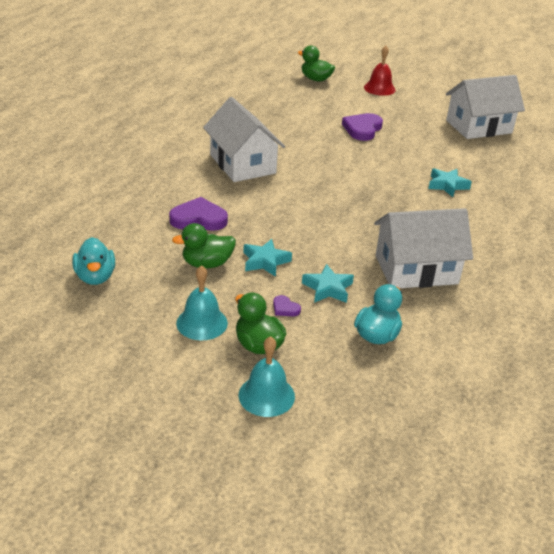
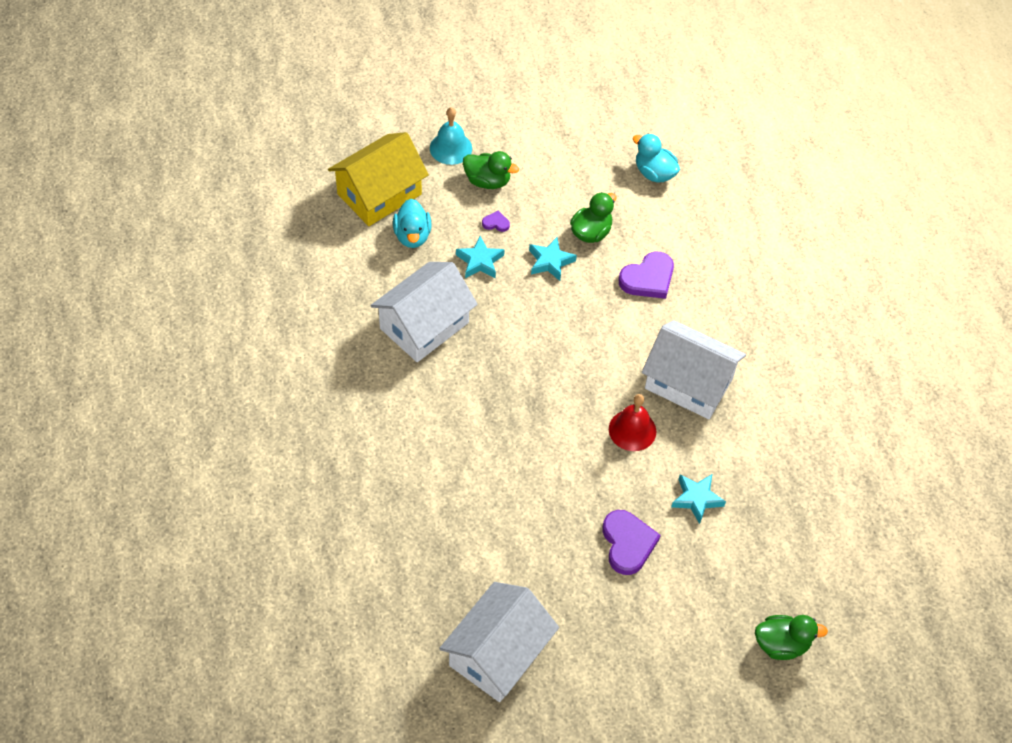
camera: 145 degrees right, 20 degrees up
turquoise bell [176,265,228,340] -> none
red bell [364,46,396,96] -> red bell moved to [609,394,656,451]
turquoise star [428,168,472,197] -> turquoise star moved to [671,474,726,524]
none -> yellow house [328,132,429,226]

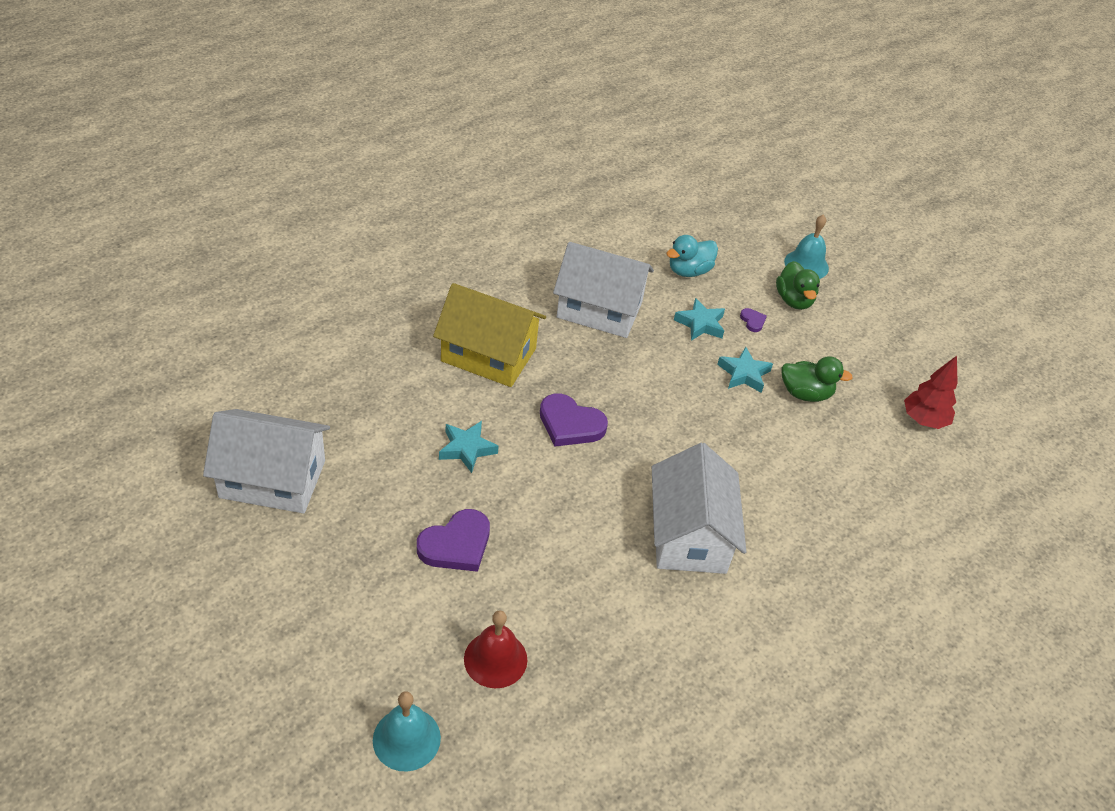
camera: 60 degrees right, 10 degrees down
yellow house [328,132,429,226] -> yellow house moved to [433,283,546,387]
red bell [609,394,656,451] -> red bell moved to [464,610,528,688]
purple heart [619,252,674,299] -> purple heart moved to [540,393,608,447]
turquoise duck [633,134,680,183] -> red tree [904,356,958,429]
turquoise star [671,474,726,524] -> turquoise star moved to [439,421,499,473]
green duck [755,615,828,660] -> turquoise bell [373,691,441,771]

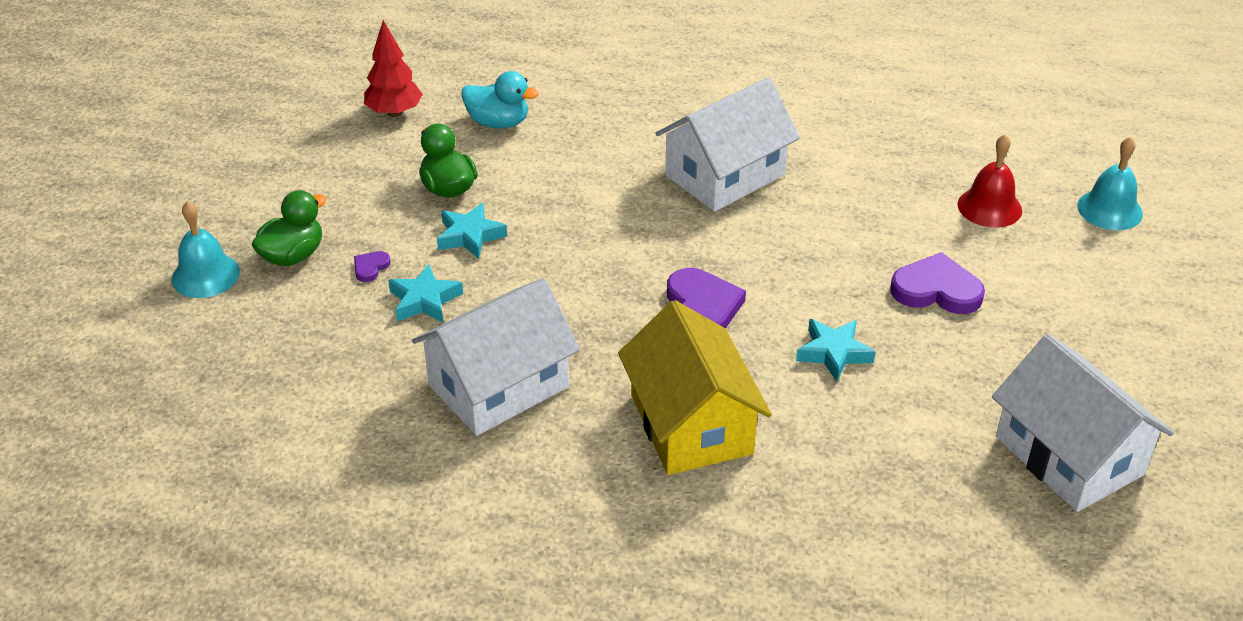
camera: 125 degrees left, 5 degrees down
white house [553,242,654,338] -> white house turned 75 degrees clockwise [412,278,580,436]
turquoise duck [666,235,718,277] -> turquoise duck moved to [461,71,539,129]

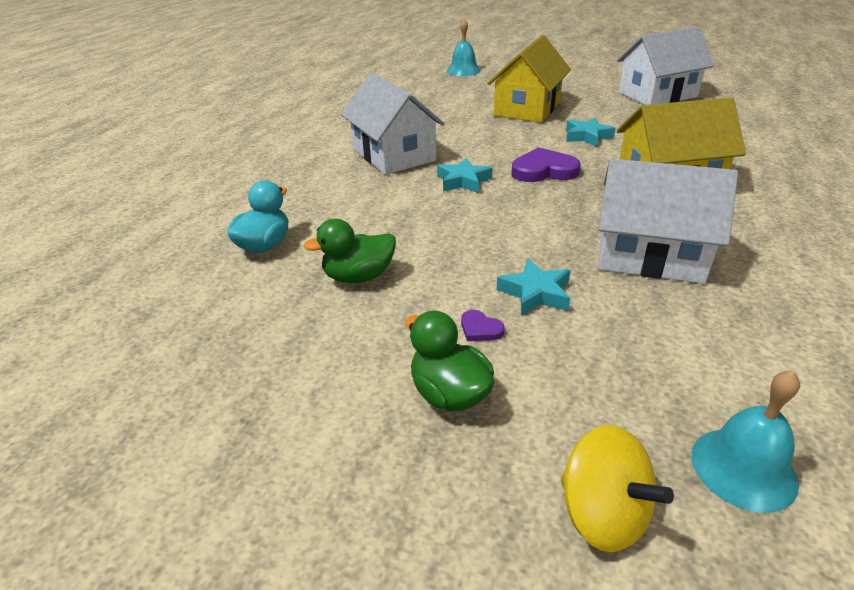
camera: 80 degrees left, 5 degrees down
turquoise bell [172,201,240,298] -> turquoise bell moved to [692,370,800,513]
red tree [364,20,423,117] -> none
white house [412,278,580,436] -> white house turned 45 degrees counterclockwise [598,159,738,284]
turquoise star [437,203,507,259] -> turquoise star moved to [437,158,492,193]
purple heart [890,252,985,314] -> yellow house [487,35,571,123]
red bell [958,134,1022,228] -> none
none -> yellow spinning top [561,425,674,552]

